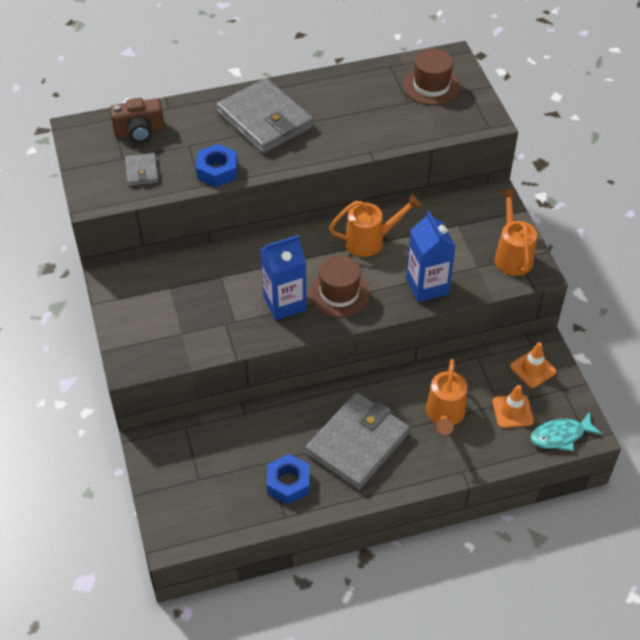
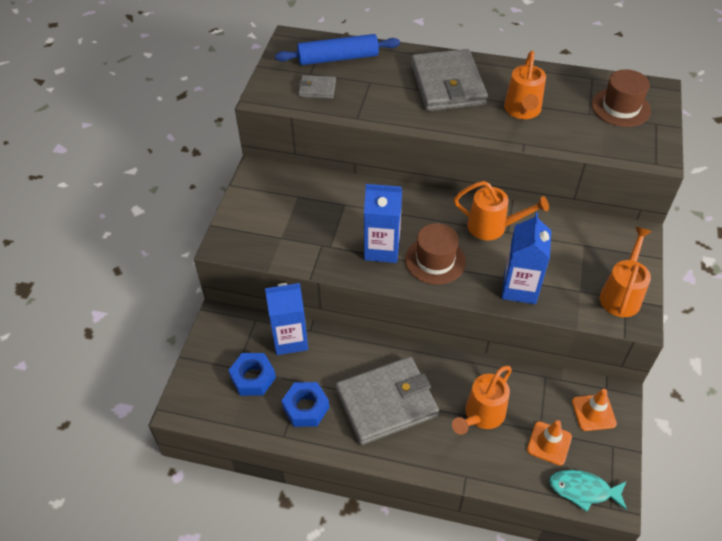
camera: 30 degrees right, 0 degrees up
brown camera [110,98,165,142] -> blue rolling pin [275,34,400,65]
grey wallet [125,153,159,186] -> grey wallet turned 75 degrees clockwise [298,75,336,99]
blue nut [196,144,238,187] -> blue nut moved to [228,353,276,396]
none -> blue carton [265,283,308,355]
none -> orange watering can [504,51,546,119]

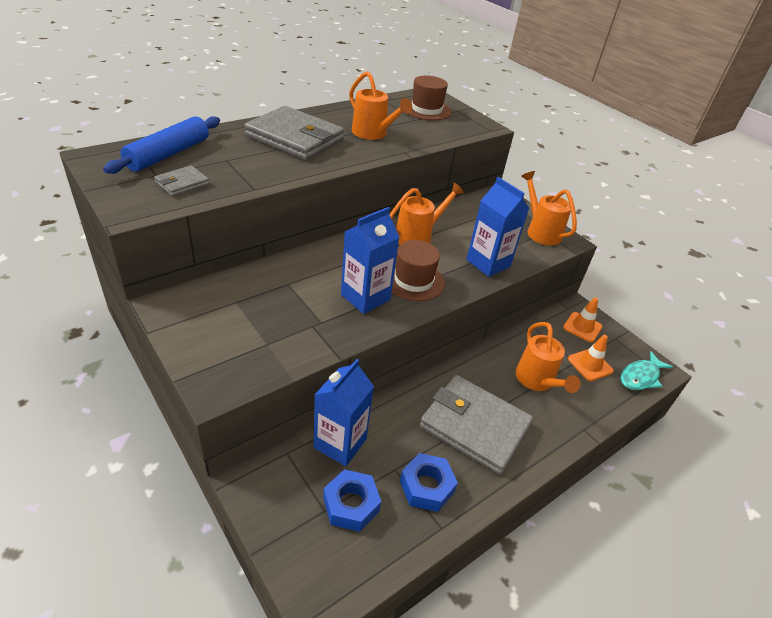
camera: 55 degrees left, 10 degrees down
grey wallet [336,357,439,445] -> grey wallet turned 75 degrees counterclockwise [420,375,533,475]

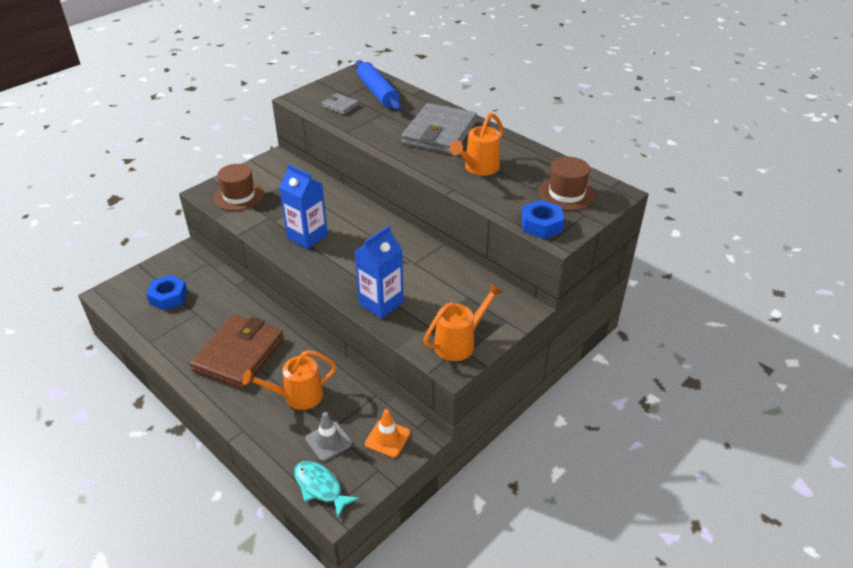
camera: 85 degrees right, 0 degrees up
blue rolling pin [103,116,220,174] -> blue rolling pin turned 45 degrees clockwise [356,60,401,110]
blue carton [314,359,374,466] -> none
orange watering can [390,183,464,244] -> none
brown hat [391,240,445,301] -> brown hat moved to [214,164,264,211]
blue nut [400,453,458,512] -> blue nut moved to [521,200,564,239]
grey wallet [420,375,533,475] -> brown wallet [190,314,284,389]
orange traffic cone [568,335,614,381] -> grey traffic cone [306,412,352,461]

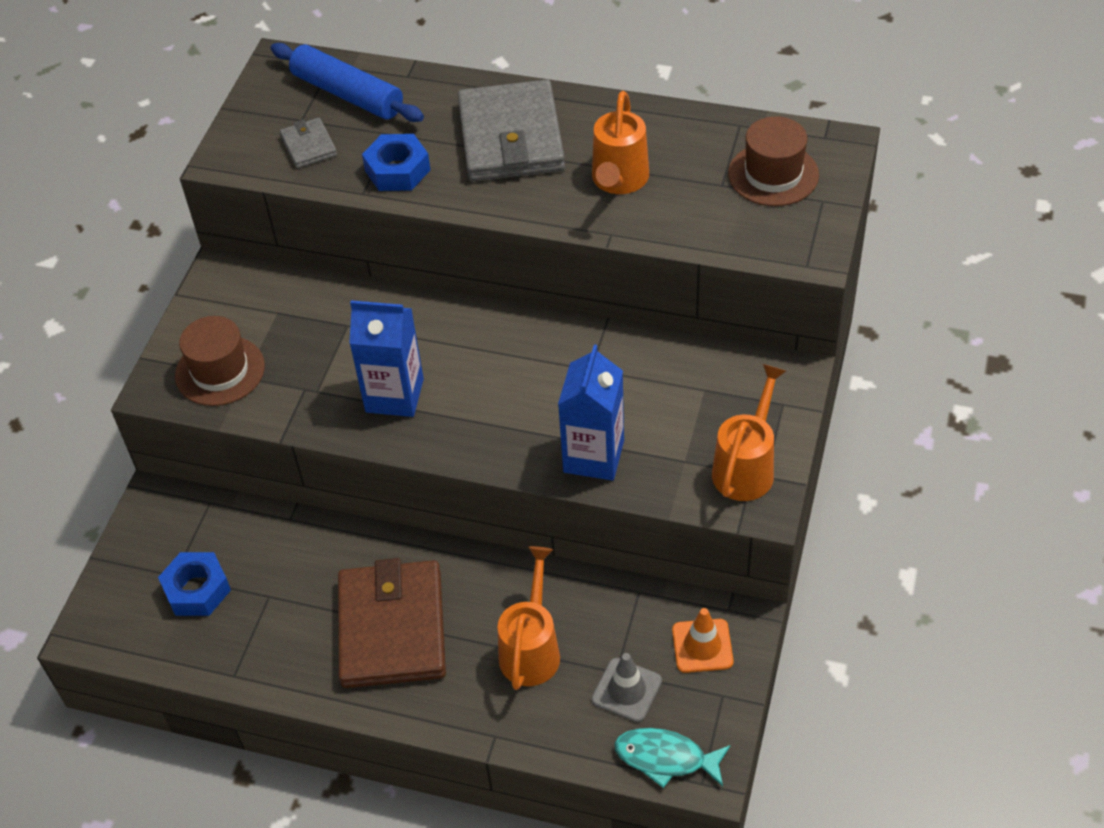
camera: 25 degrees left, 10 degrees up
orange watering can [242,350,337,410] -> orange watering can turned 150 degrees clockwise [498,546,560,690]
grey wallet [322,93,359,115] -> grey wallet turned 60 degrees clockwise [280,118,337,168]
blue nut [521,200,564,239] -> blue nut moved to [362,134,430,191]

